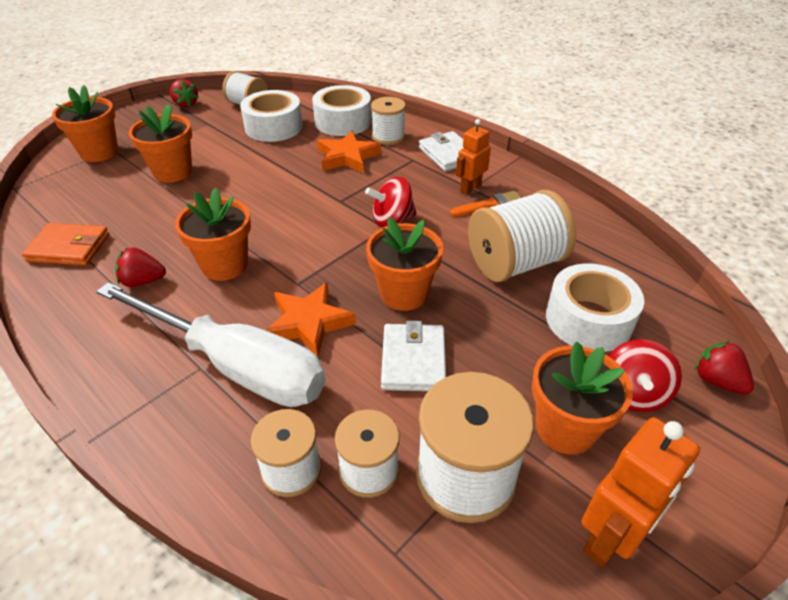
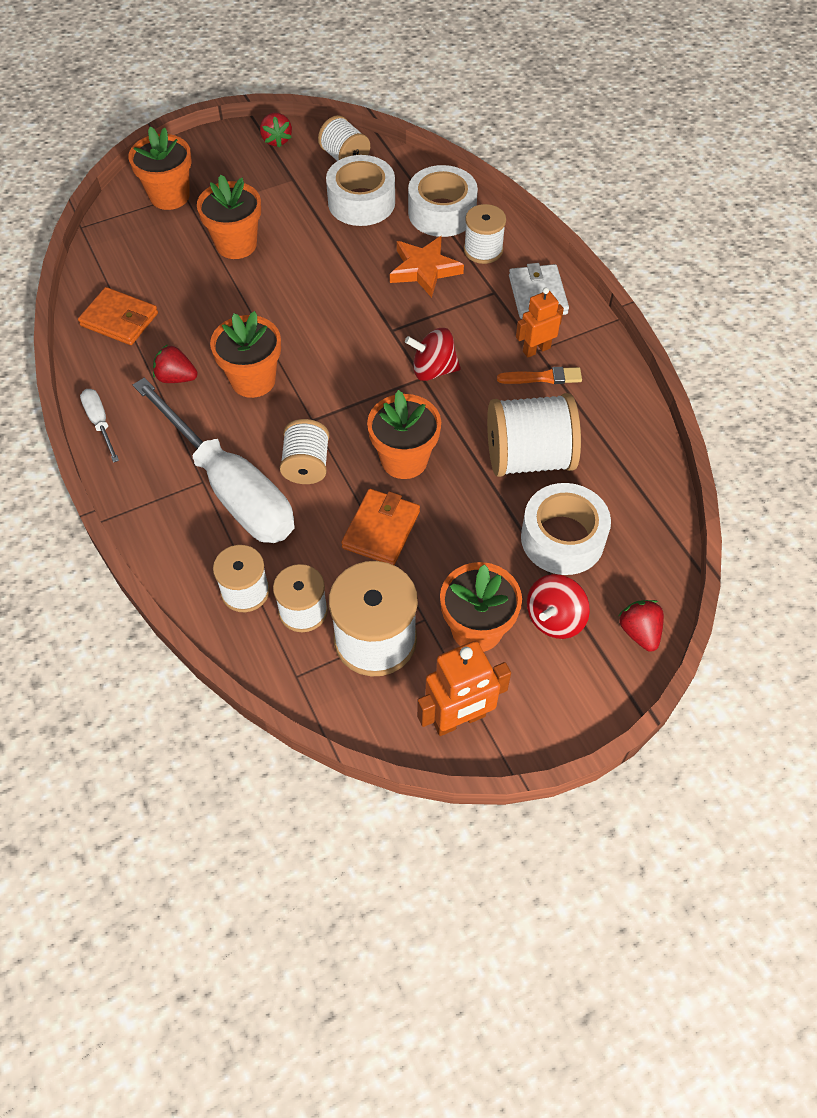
camera: 20 degrees right, 15 degrees up
orange star [265,282,356,357] -> white spool [280,419,329,484]
white wallet [381,321,446,391] -> orange wallet [341,489,420,565]
none -> white screwdriver [80,389,119,463]

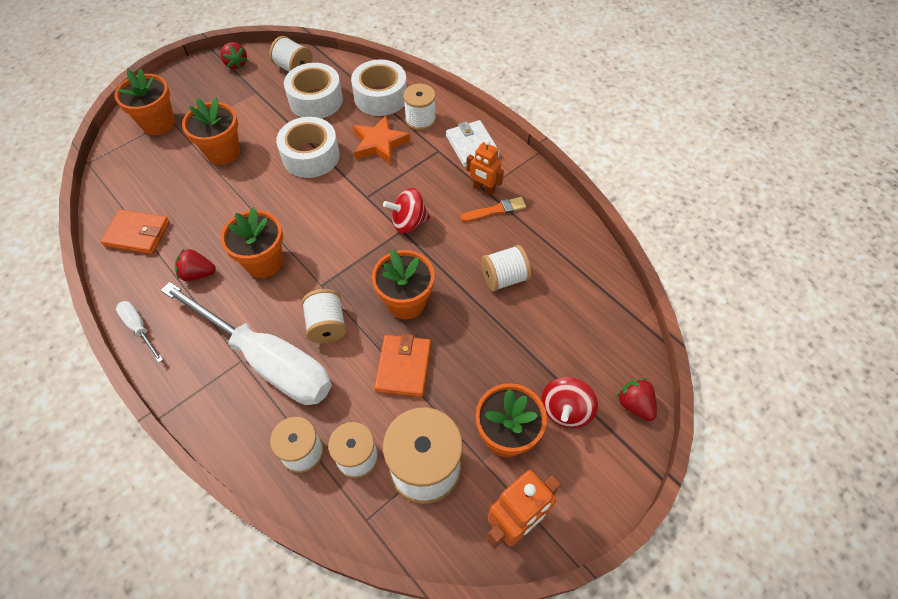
camera: 15 degrees left, 0 degrees up
white spool [487,393,581,477] -> white spool [481,245,531,292], size x0.60
orange robot [516,287,564,358] -> orange robot turned 105 degrees counterclockwise [466,140,504,196]
white tape [521,483,611,575] -> white tape moved to [276,117,340,178]

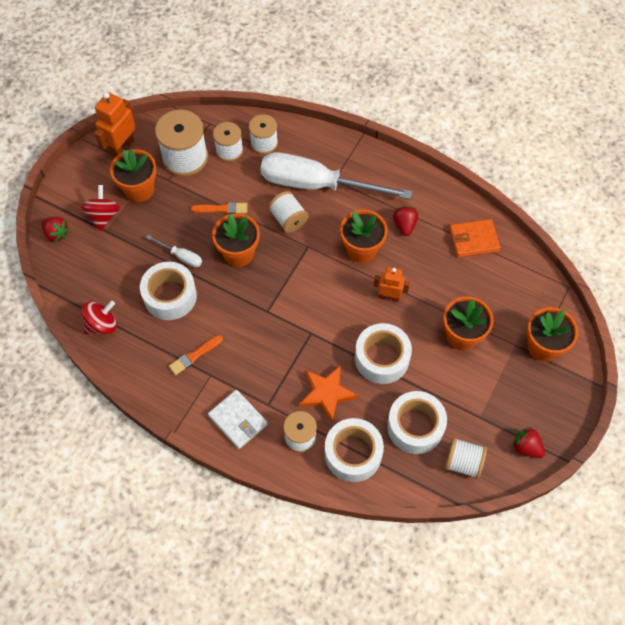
camera: 160 degrees right, 5 degrees up
white screwdriver [116,301,163,363] -> white screwdriver moved to [146,235,202,267]
red strawberry [175,249,216,281] -> red strawberry turned 75 degrees counterclockwise [393,206,418,236]
orange wallet [374,334,431,397] -> orange brush [191,202,247,214]
red spinning top [383,188,430,234] -> red spinning top moved to [81,301,117,334]
orange robot [466,140,504,196] -> orange robot moved to [374,267,410,302]
white spool [481,245,531,292] -> white tape [140,262,197,320]

